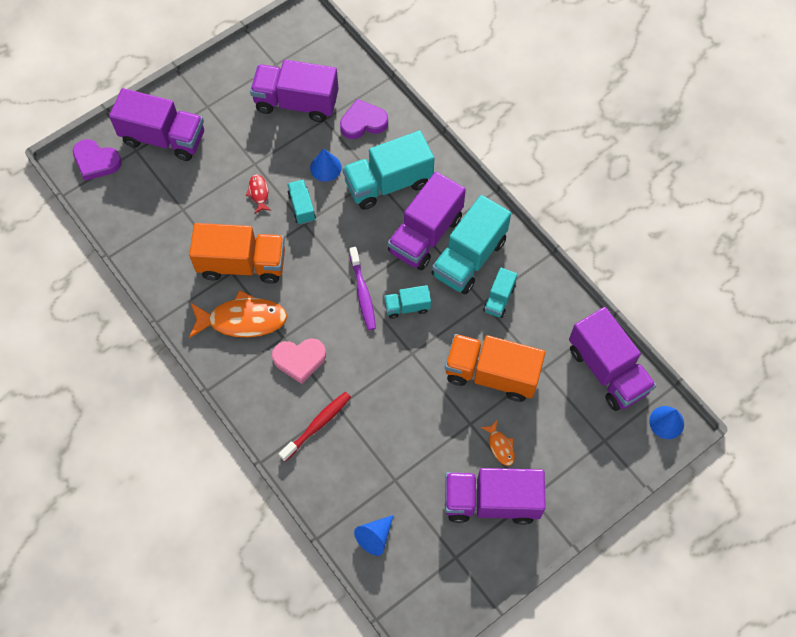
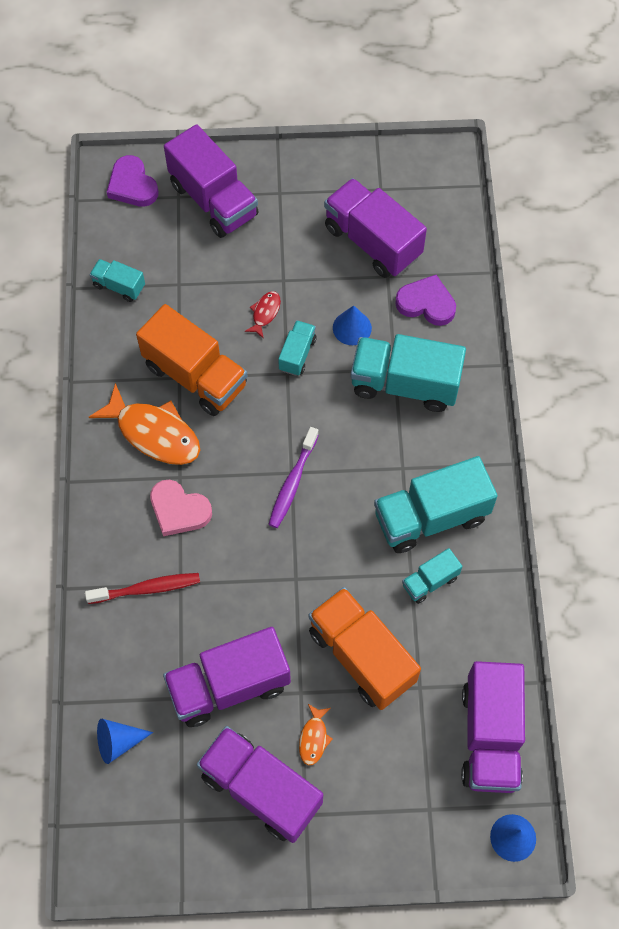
camera: 35 degrees right, 0 degrees up
turquoise truck [384,285,431,319] -> turquoise truck moved to [89,259,145,302]
purple truck [388,172,466,270] -> purple truck moved to [163,627,291,727]

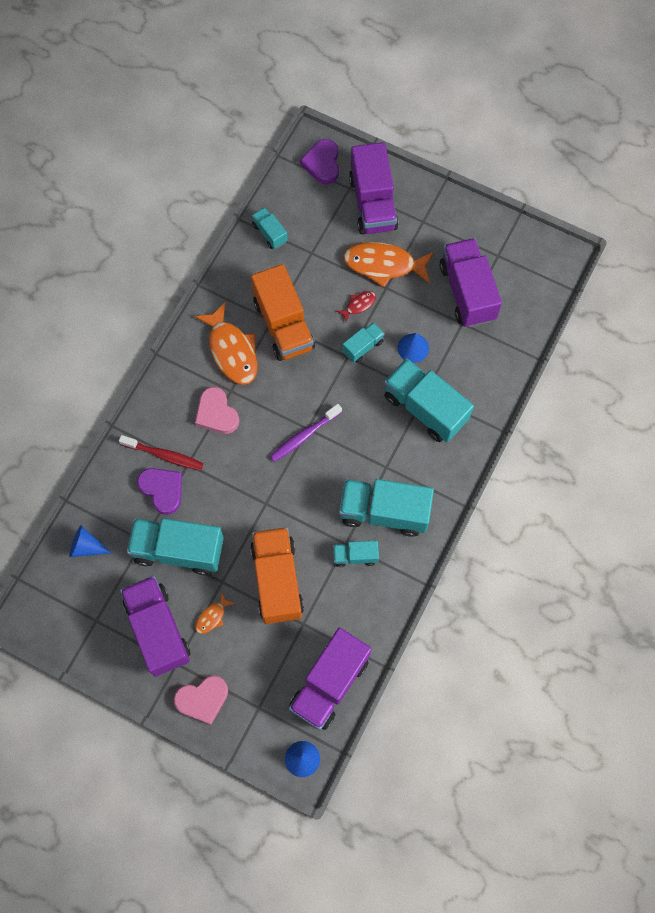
camera: 30 degrees right, 5 degrees up
purple truck [163,627,291,727] -> turquoise truck [127,518,224,575]
purple heart [395,275,456,326] -> purple heart moved to [137,468,182,515]
none -> pink heart [174,675,228,725]
none -> orange fish [343,242,434,287]

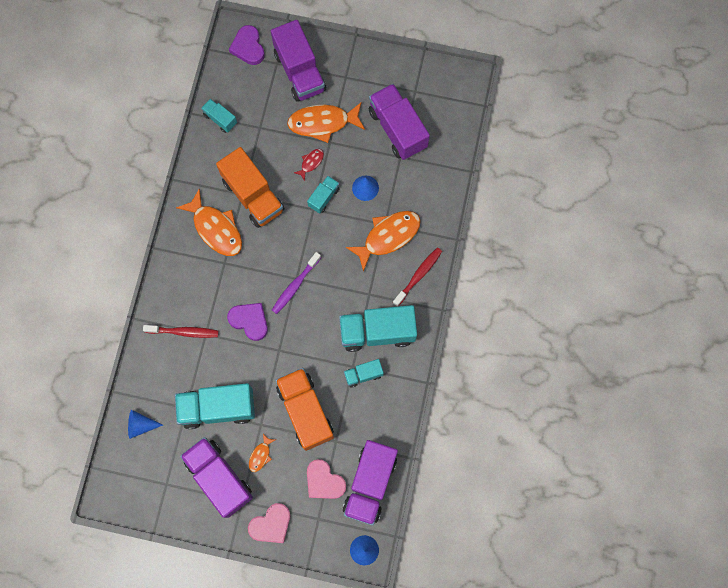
camera: 15 degrees left, 5 degrees up
purple heart [137,468,182,515] -> purple heart moved to [227,303,268,341]
pink heart [195,387,239,434] -> pink heart moved to [307,459,346,499]
turquoise truck [384,358,474,442] -> orange fish [346,211,421,272]
none -> red toothbrush [393,247,442,307]

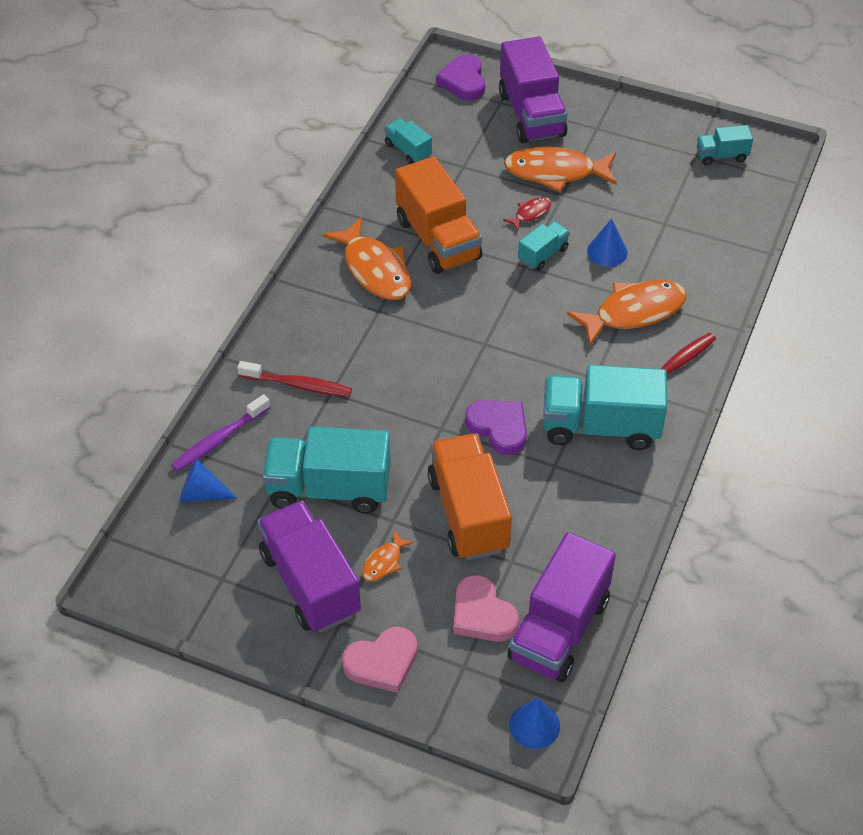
camera: 10 degrees right, 25 degrees down
purple heart [227,303,268,341] -> purple heart moved to [465,400,527,455]
purple toothbrush [272,252,321,314] -> purple toothbrush moved to [171,394,271,472]
turquoise truck [344,359,384,388] -> turquoise truck moved to [697,125,753,165]
purple truck [369,84,430,160] -> none

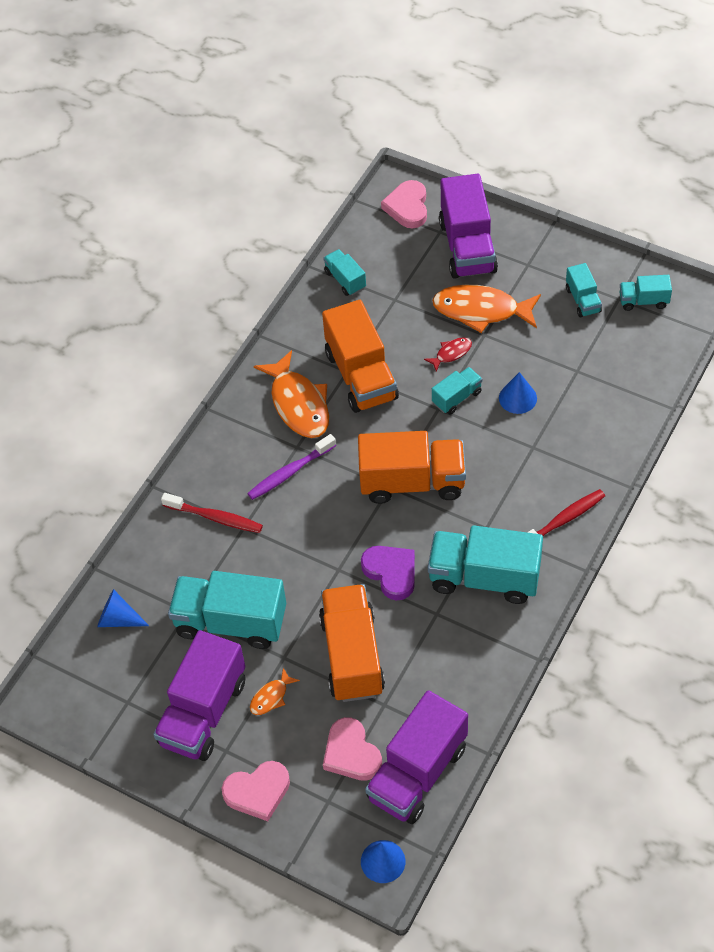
camera: 10 degrees right, 5 degrees up
purple toothbrush [171,394,271,472] -> purple toothbrush moved to [247,434,336,500]
purple truck [257,501,361,633] -> purple truck turned 135 degrees counterclockwise [153,630,245,761]
purple heart [436,55,485,100] -> pink heart [381,180,427,228]
orange fish [567,280,687,346] -> none
none -> orange truck [358,431,466,504]
none -> turquoise truck [566,263,602,317]

